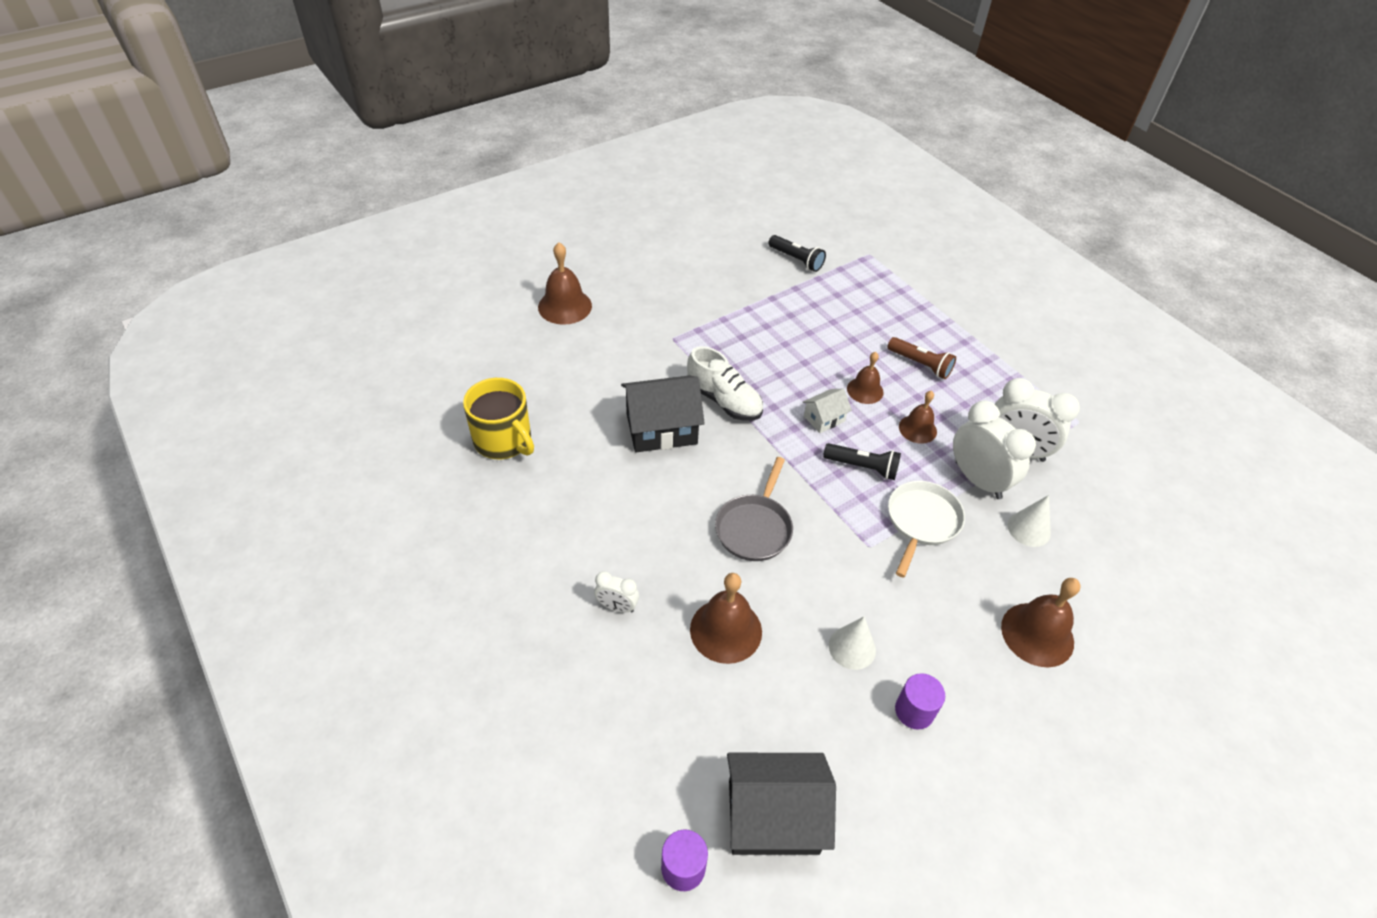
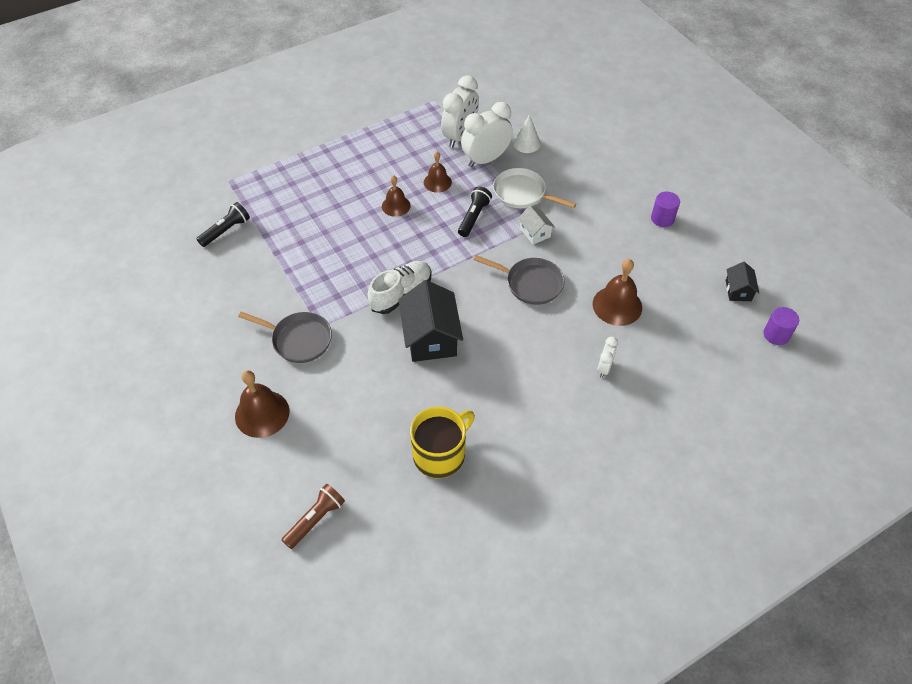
camera: 85 degrees left, 5 degrees up
black house [727,753,836,855] -> black house [726,262,759,301], size x0.52
white house [803,389,852,433] -> white house moved to [518,205,555,245]
white cone [829,617,876,670] -> none
brown flashlight [888,337,956,379] -> brown flashlight moved to [282,484,345,549]
brown bell [1001,578,1081,667] -> none
none -> grey pan [238,312,332,363]

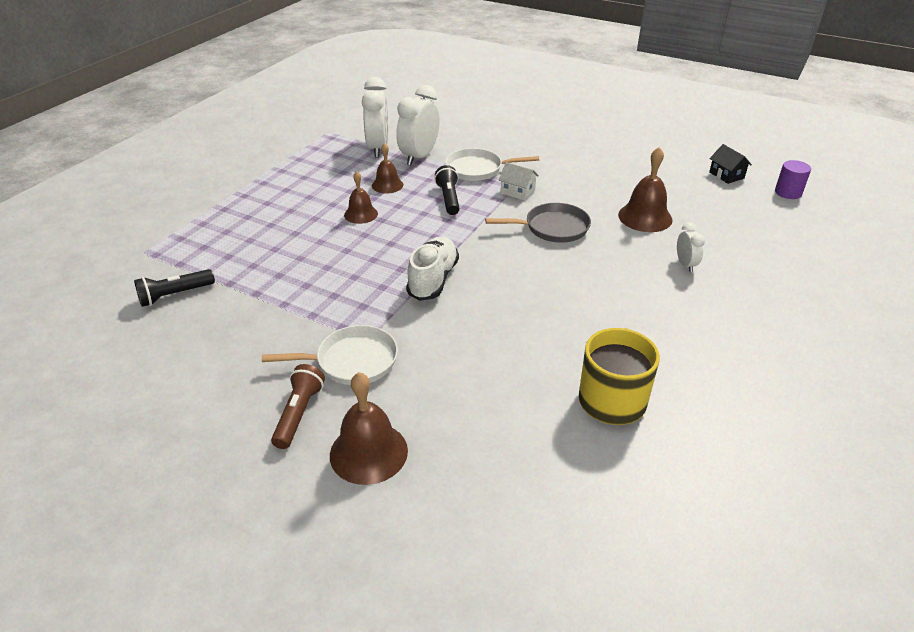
camera: 30 degrees left, 15 degrees down
black flashlight [197,202,250,247] -> black flashlight turned 135 degrees counterclockwise [134,269,215,307]
grey pan [238,312,332,363] -> white pan [262,325,398,385]
brown flashlight [282,484,345,549] -> brown flashlight moved to [271,364,325,449]
black house [398,280,463,362] -> none
white cone [513,114,541,153] -> none
purple cylinder [651,192,680,227] -> none

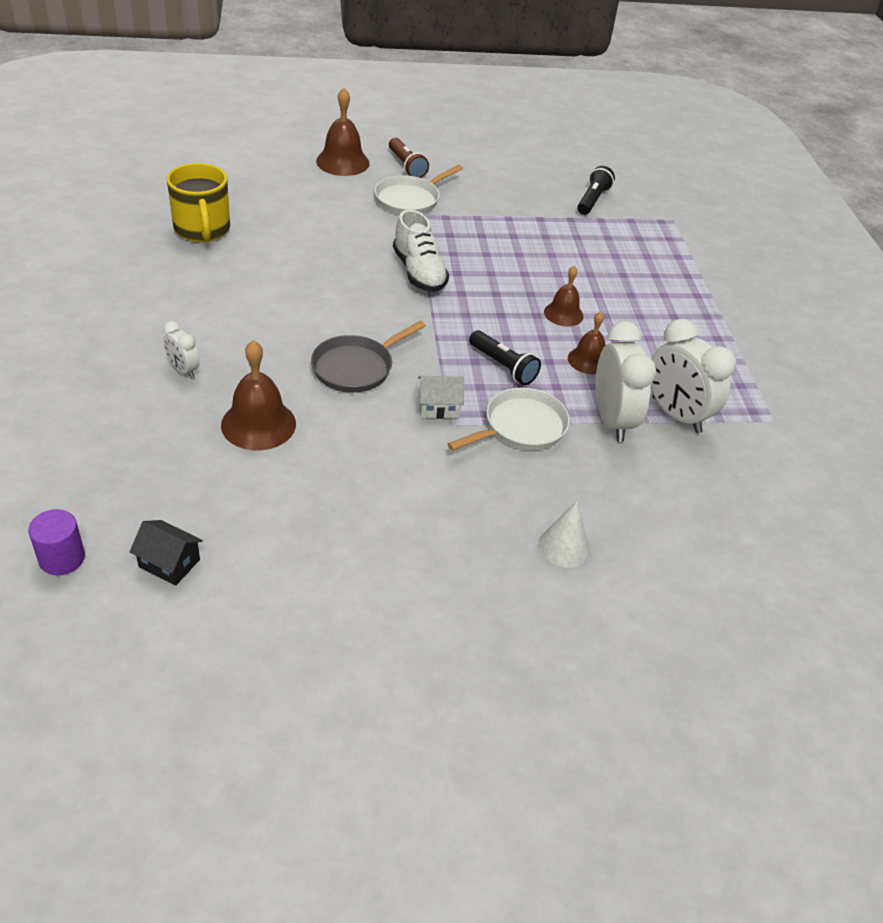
camera: 140 degrees right, 5 degrees up
none -> white cone [538,501,590,568]

